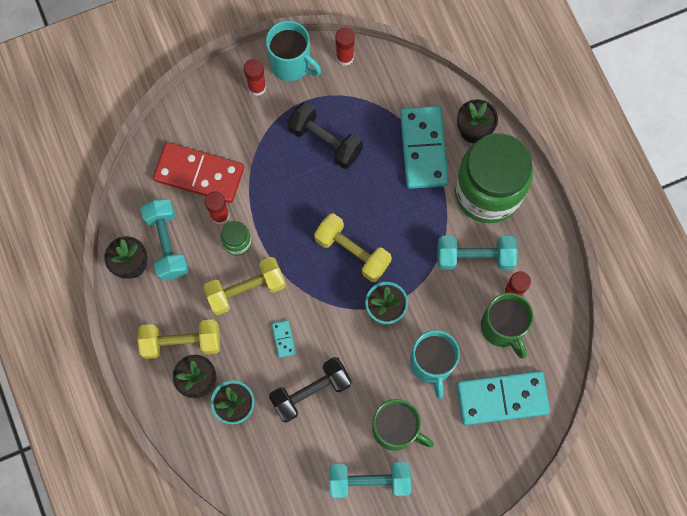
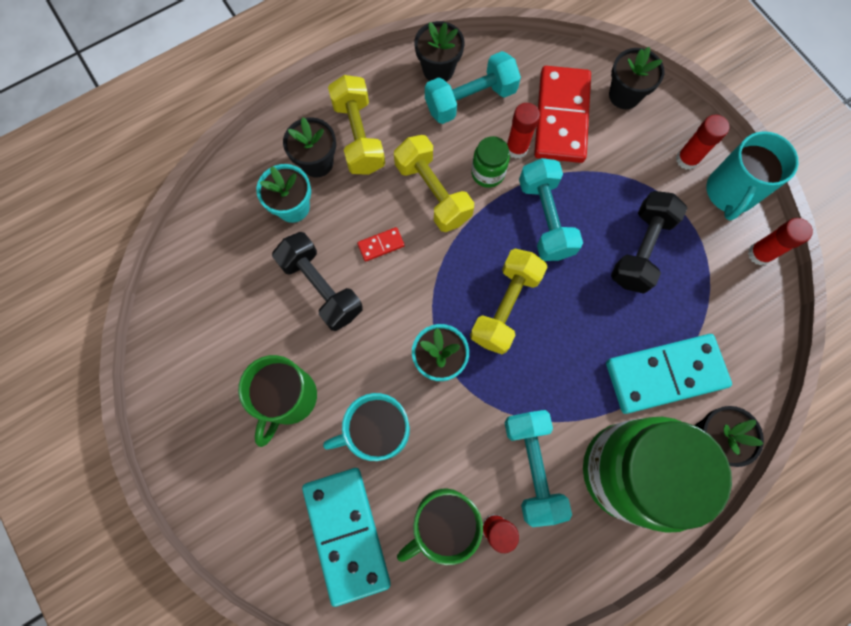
camera: 80 degrees right, 0 degrees up
turquoise domino [272,320,296,358] -> red domino [357,227,405,262]
turquoise dumbbell [329,462,411,498] -> turquoise dumbbell moved to [519,158,583,261]
none -> black flower pot [609,47,664,109]

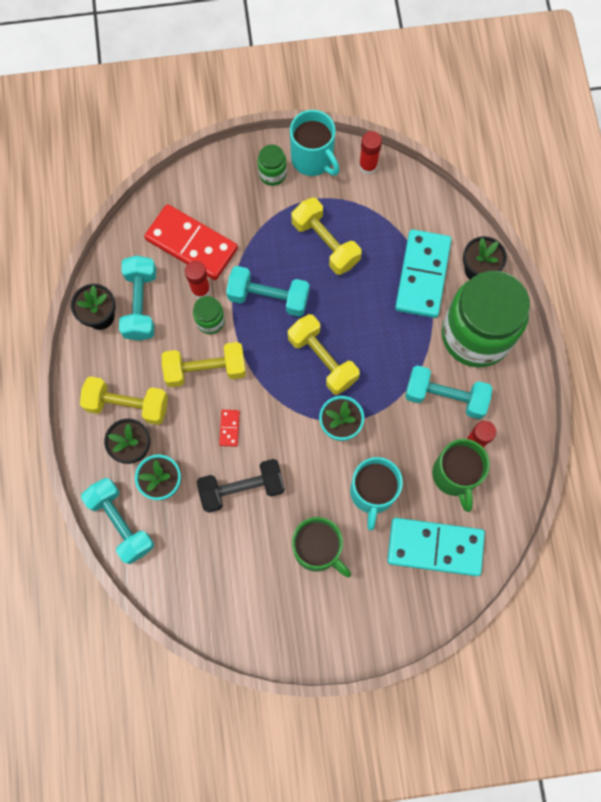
camera: 65 degrees left, 0 degrees up
black flower pot [609,47,664,109] -> none
black dumbbell [611,191,687,294] -> yellow dumbbell [292,198,362,275]
red glue stick [676,115,730,170] -> green jar [258,144,287,186]
none -> turquoise dumbbell [81,478,154,564]

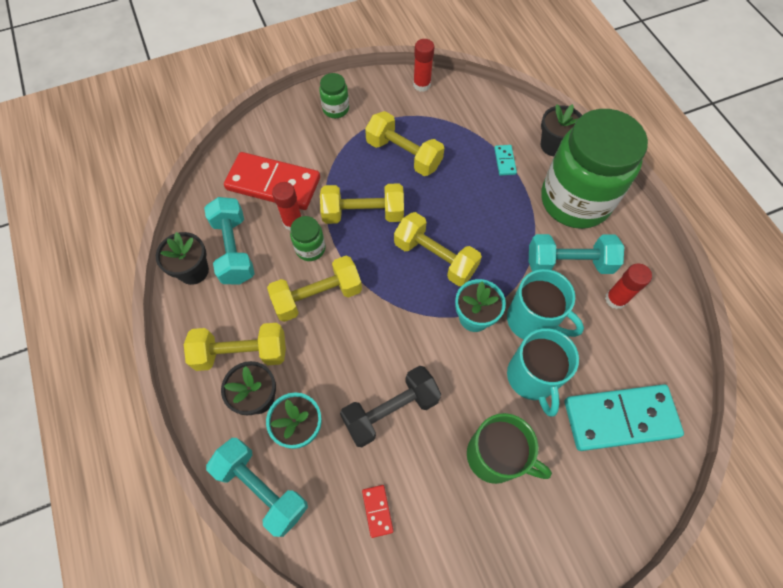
camera: 15 degrees left, 10 degrees down
red domino [219,410,240,447] -> red domino moved to [362,485,393,538]
turquoise dumbbell [226,266,310,317] -> yellow dumbbell [320,184,404,224]
turquoise mug [290,110,339,176] -> turquoise mug moved to [507,269,584,339]
turquoise domino [395,229,452,318] -> turquoise domino [494,145,517,176], size x0.41
green mug [432,439,490,512] -> none

